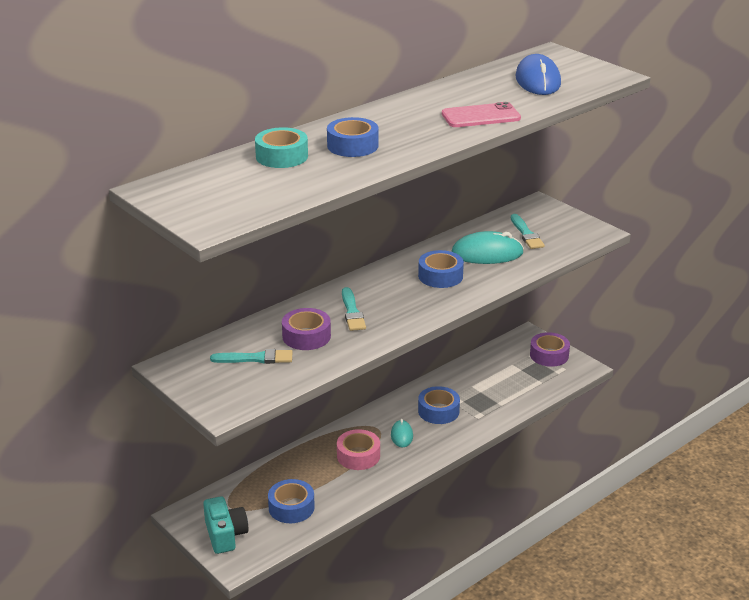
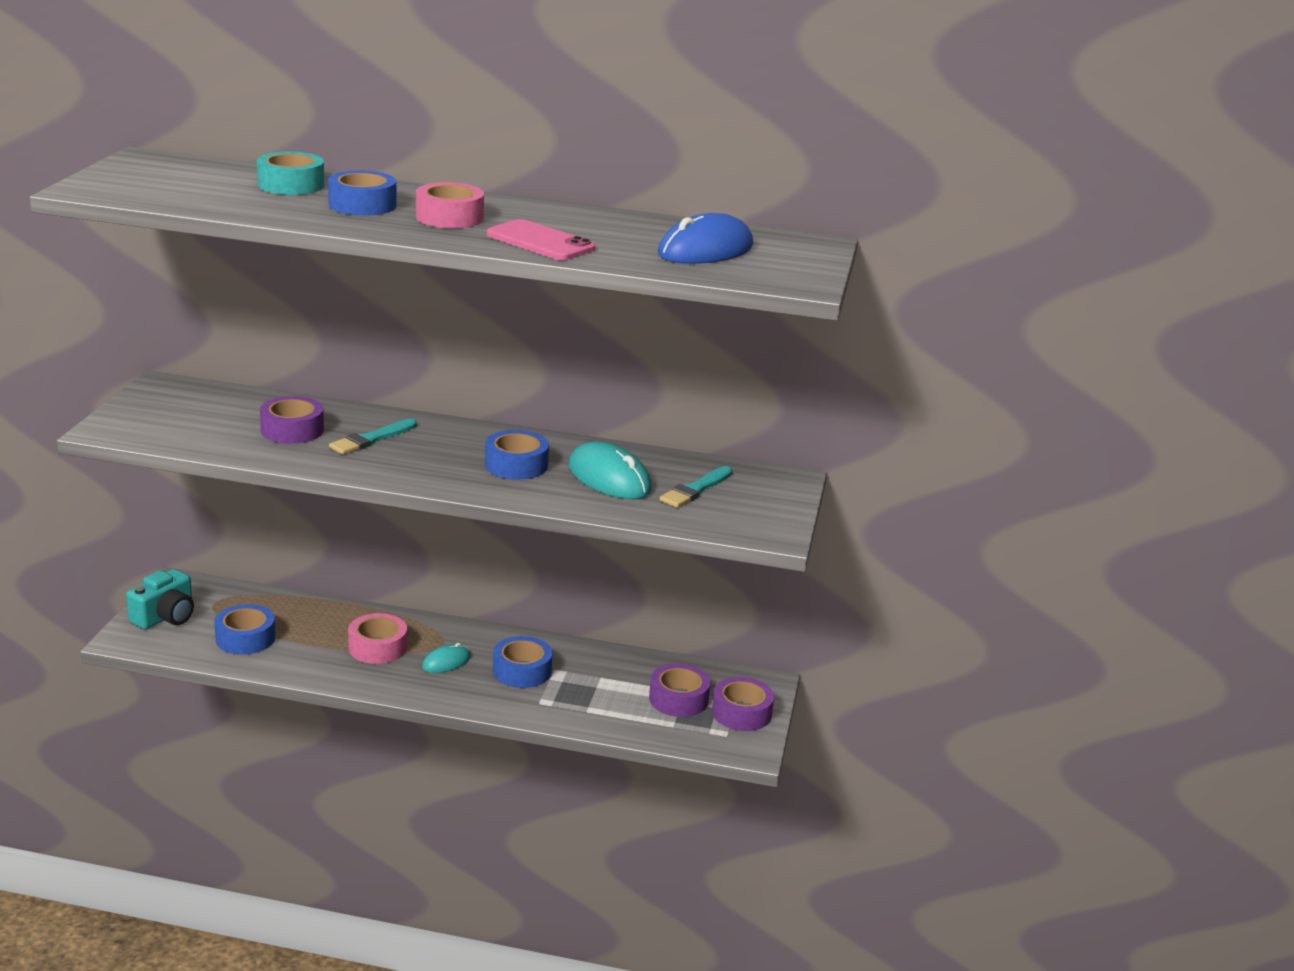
camera: 50 degrees right, 5 degrees down
turquoise brush [210,349,292,364] -> none
none -> pink tape [416,182,484,228]
none -> purple tape [649,664,711,717]

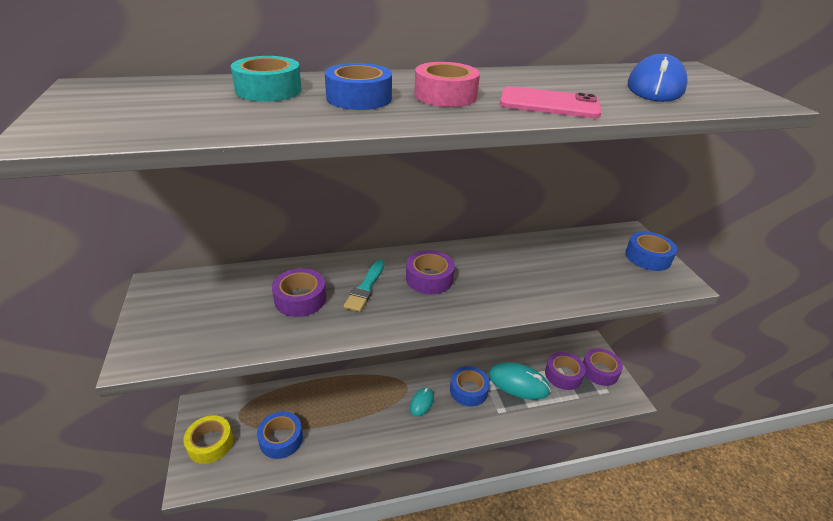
camera: 25 degrees left, 10 degrees up
turquoise camera [126,569,194,629] -> yellow tape [184,415,233,464]
pink tape [348,613,407,664] -> none
blue tape [485,430,549,480] -> blue tape moved to [625,231,677,271]
turquoise mouse [569,441,652,499] -> turquoise mouse moved to [488,362,551,400]
turquoise brush [660,466,732,508] -> none
none -> purple tape [406,250,455,294]

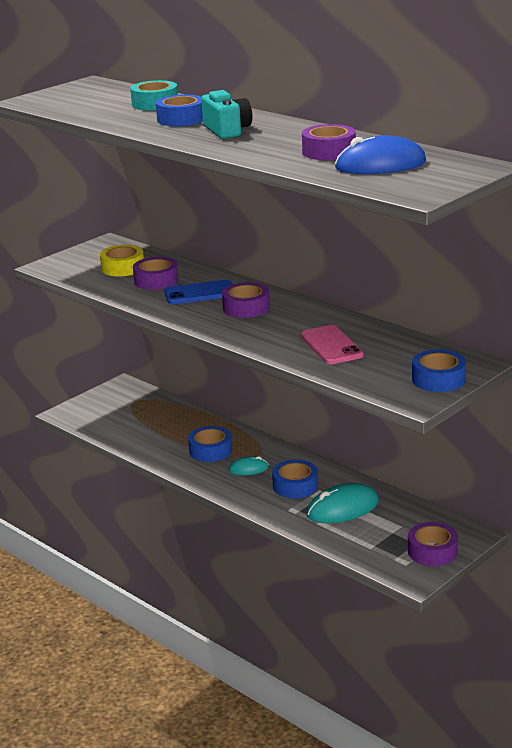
camera: 60 degrees right, 10 degrees down
yellow tape [184,415,233,464] -> yellow tape moved to [100,245,144,276]
blue tape [257,411,303,459] -> blue tape moved to [188,426,232,462]
turquoise brush [344,260,384,312] -> blue phone [164,280,233,304]
pink tape [414,62,480,107] -> turquoise camera [201,90,252,139]
turquoise mouse [488,362,551,400] -> turquoise mouse turned 75 degrees clockwise [307,483,379,523]
pink phone [500,86,602,118] -> pink phone moved to [301,325,364,364]
purple tape [545,352,586,390] -> purple tape moved to [302,124,356,160]

